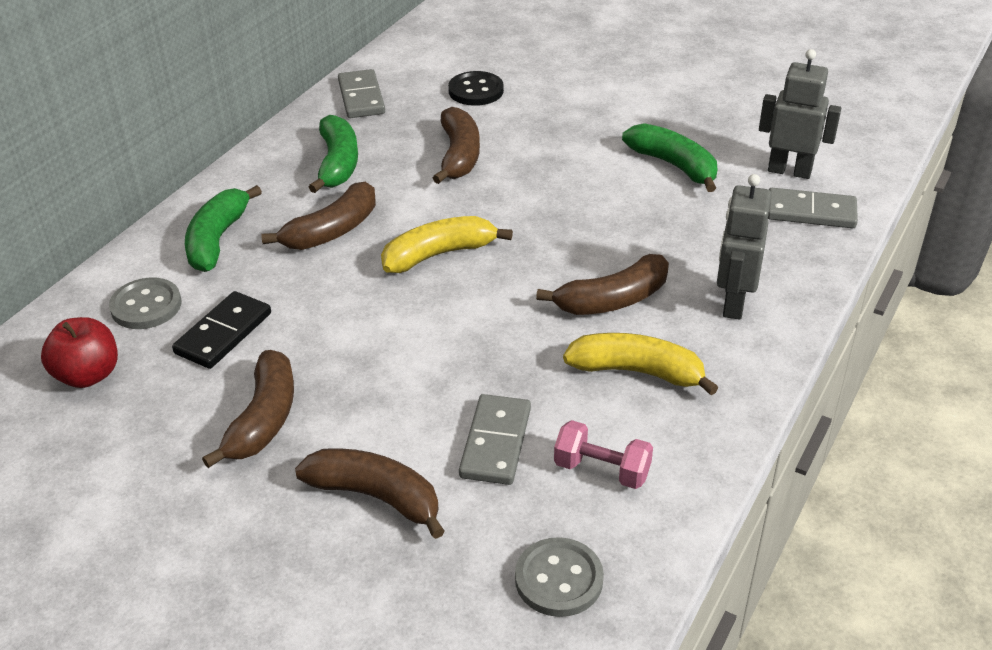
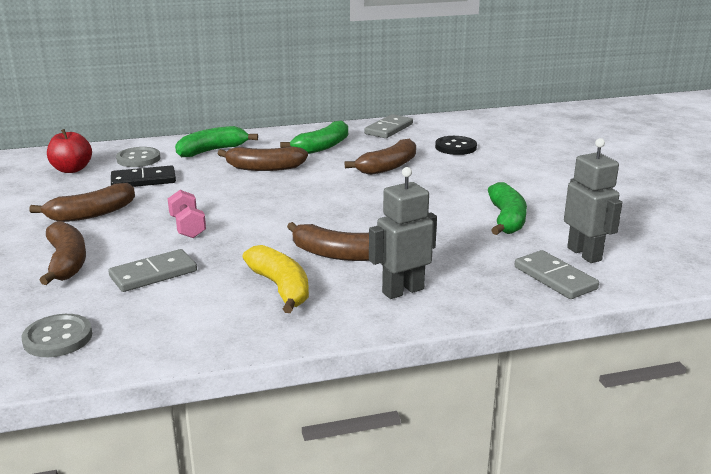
camera: 45 degrees right, 15 degrees down
yellow banana [381,216,513,273] -> none
pink dumbbell [554,420,653,489] -> pink dumbbell moved to [168,190,206,238]

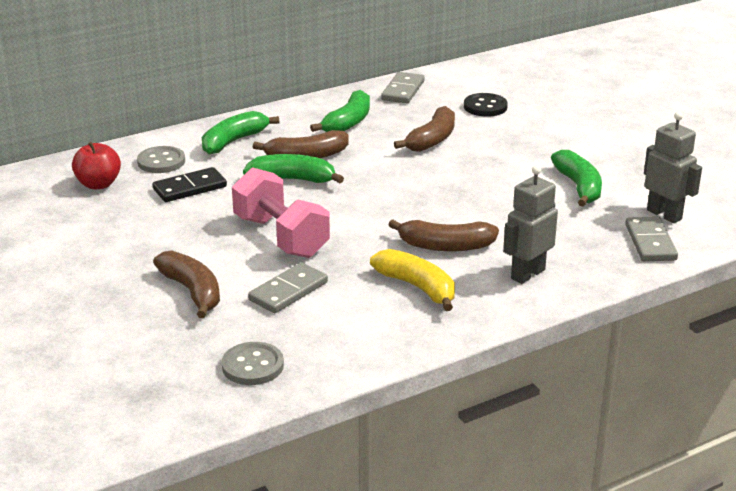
camera: 15 degrees left, 5 degrees up
brown banana [29,183,135,222] -> none
pink dumbbell [168,190,206,238] -> pink dumbbell [232,167,330,258], size x1.84
grey domino [515,250,599,299] -> grey domino turned 45 degrees clockwise [625,217,678,261]
none -> green banana [243,154,344,183]

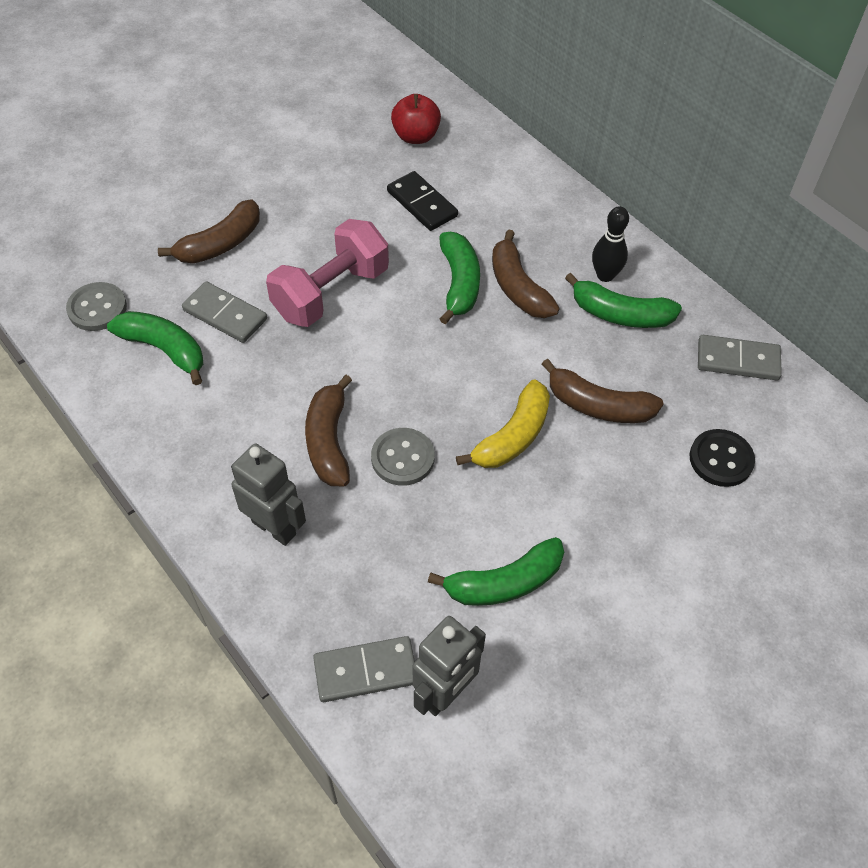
camera: 80 degrees right, 25 degrees up
grey button [137,146,185,173] -> grey button moved to [371,428,435,486]
green banana [202,111,279,154] -> green banana moved to [107,311,203,385]
yellow banana [370,249,455,311] -> yellow banana moved to [456,379,550,468]
none -> black bowling pin [592,206,629,282]

